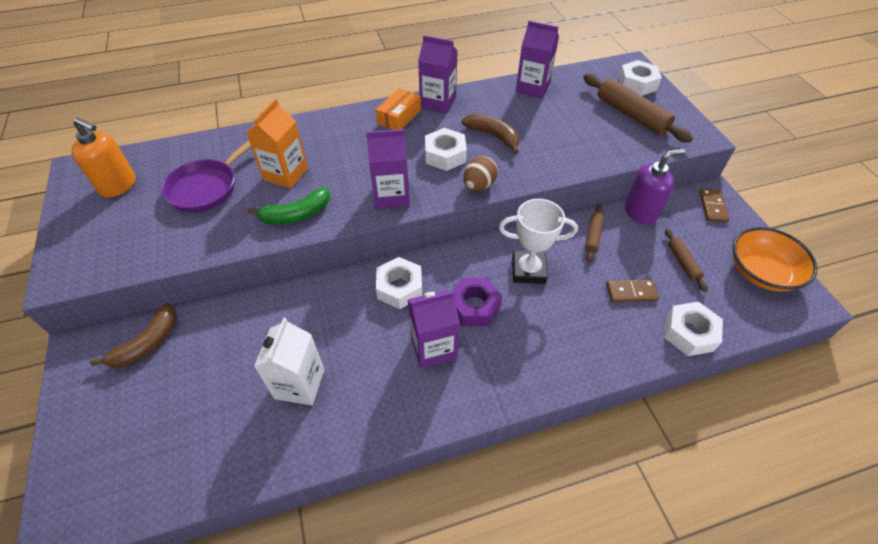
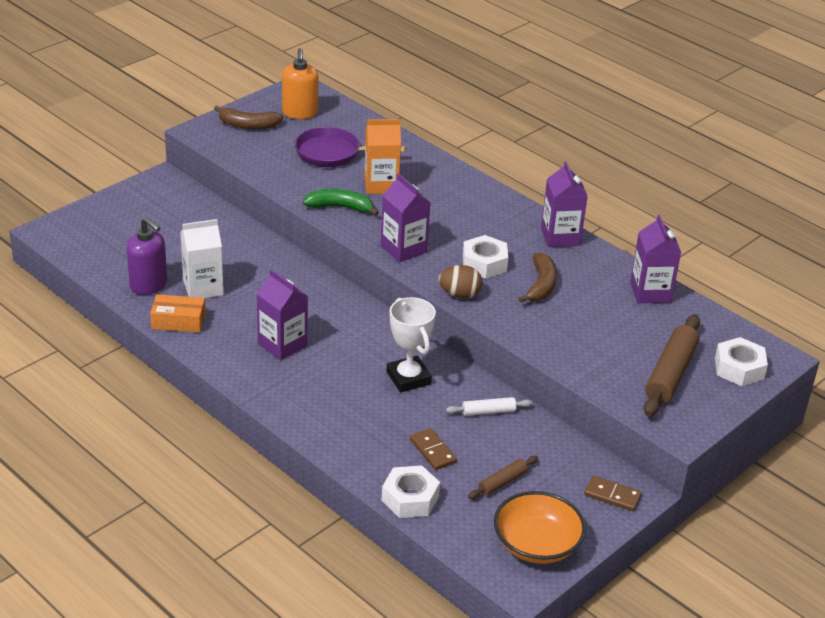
camera: 60 degrees right, 15 degrees down
brown banana [90,303,176,368] -> brown banana moved to [214,105,283,129]
green banana [248,188,330,224] -> green banana turned 150 degrees clockwise [303,189,379,216]
orange box [376,88,421,130] -> orange box moved to [150,294,206,333]
white nut [376,257,422,309] -> none
purple nut [453,278,502,326] -> none
brown rolling pin [585,205,604,262] -> white rolling pin [446,397,532,416]
purple soap dispenser [625,149,685,225] -> purple soap dispenser moved to [127,217,167,295]
brown domino [699,189,729,222] -> brown domino turned 45 degrees clockwise [584,476,642,511]

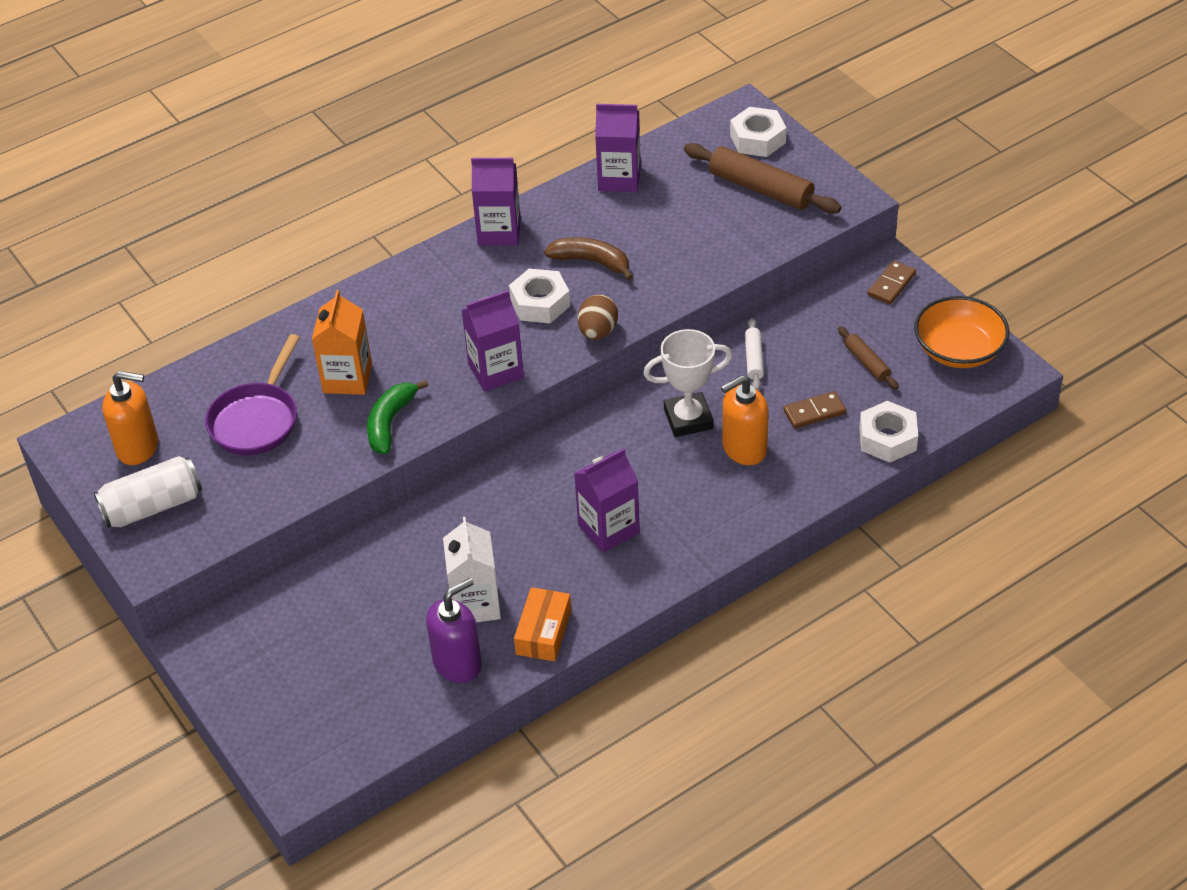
camera: 75 degrees left, 10 degrees up
brown banana [214,105,283,129] -> white can [94,456,202,528]
none -> orange soap dispenser [721,375,769,465]

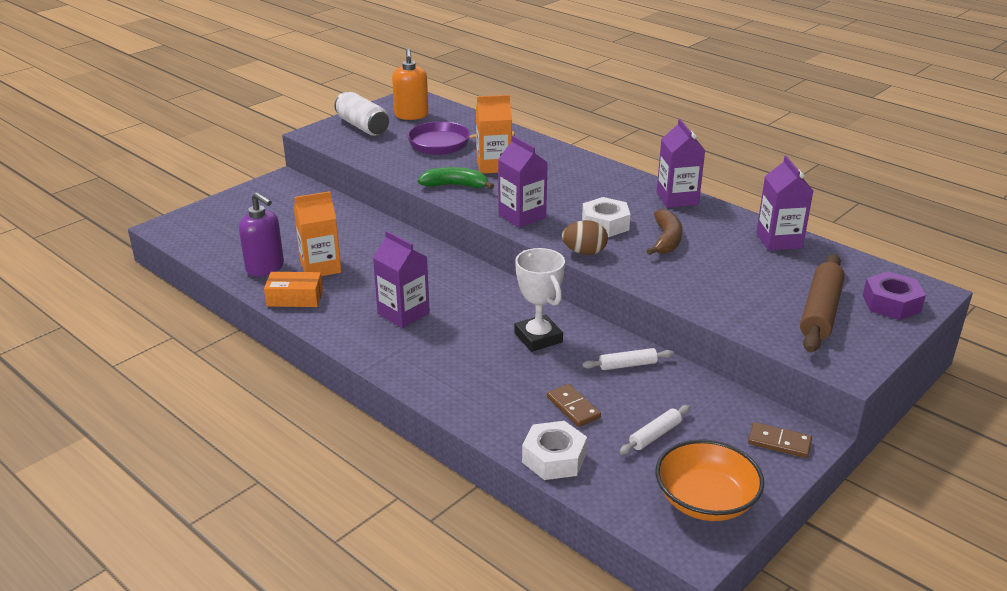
camera: 75 degrees right, 15 degrees down
white carton [443,517,501,622] -> orange carton [294,191,342,276]
orange soap dispenser [721,375,769,465] -> none
white nut [730,107,786,157] -> purple nut [863,271,926,320]
brown rolling pin [838,326,899,389] -> white rolling pin [619,405,690,455]

